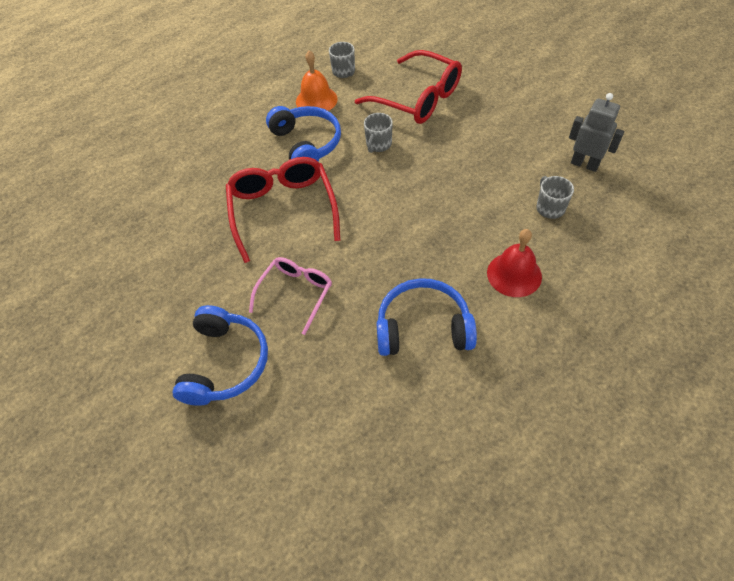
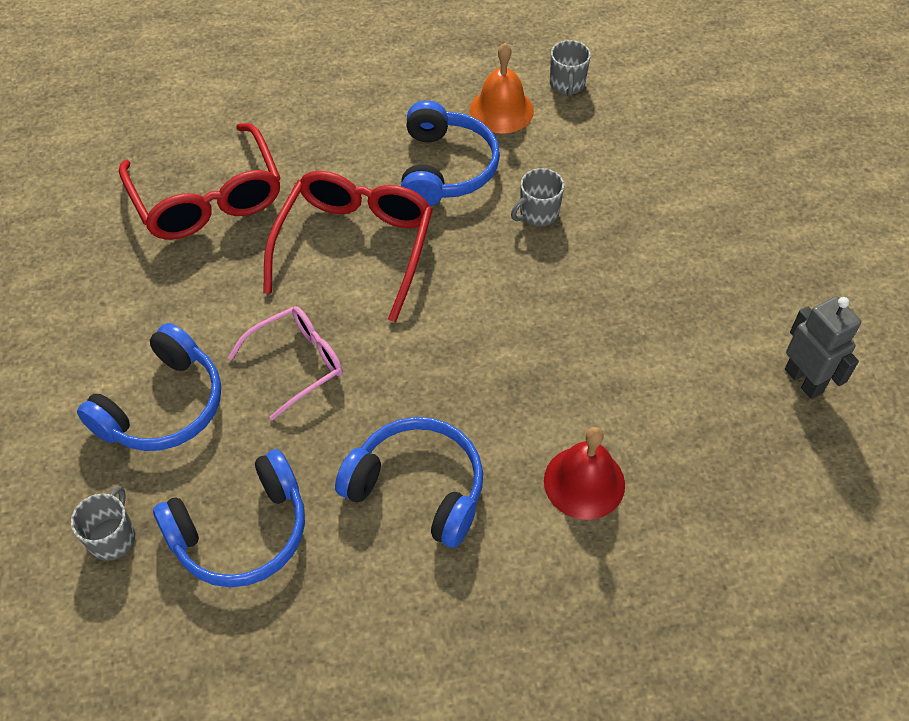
camera: 25 degrees right, 0 degrees up
red glasses [355,50,462,124] -> red glasses moved to [119,123,280,240]
grey mug [536,176,574,219] -> grey mug moved to [71,486,135,561]
none -> blue headphones [153,449,305,587]

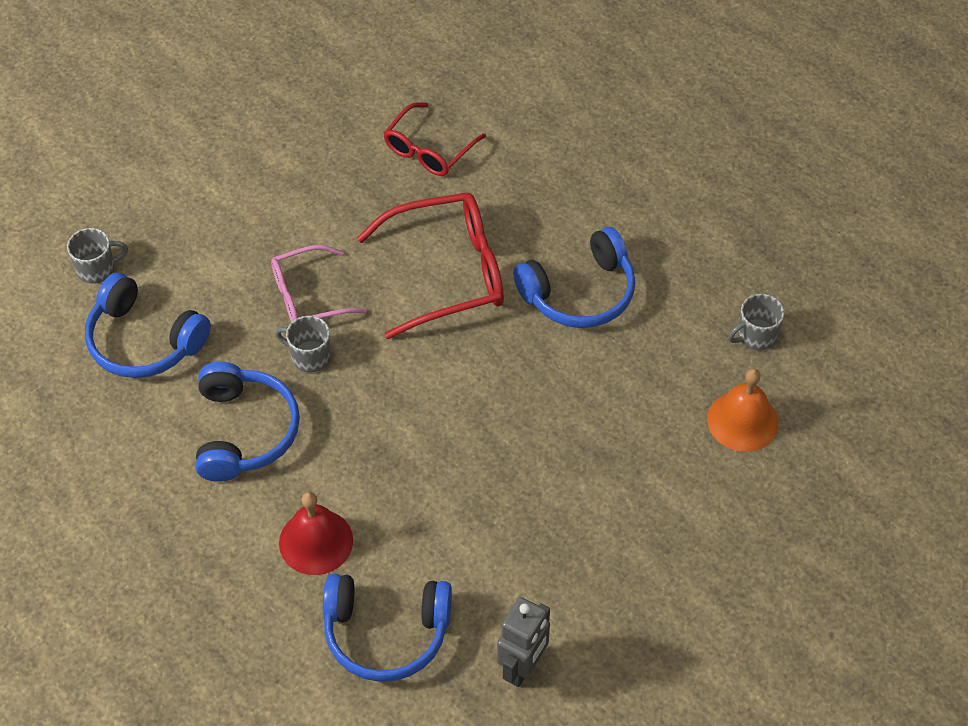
camera: 60 degrees right, 0 degrees up
blue headphones [77,323,221,451] -> blue headphones moved to [323,573,452,682]
red glasses [119,123,280,240] -> red glasses [384,102,486,176], size x0.62
pink glasses [228,306,343,421] -> pink glasses turned 135 degrees clockwise [271,245,367,323]
orange bell [470,43,534,134] -> orange bell moved to [707,368,779,452]
grey mug [511,168,564,226] -> grey mug moved to [275,316,331,373]

